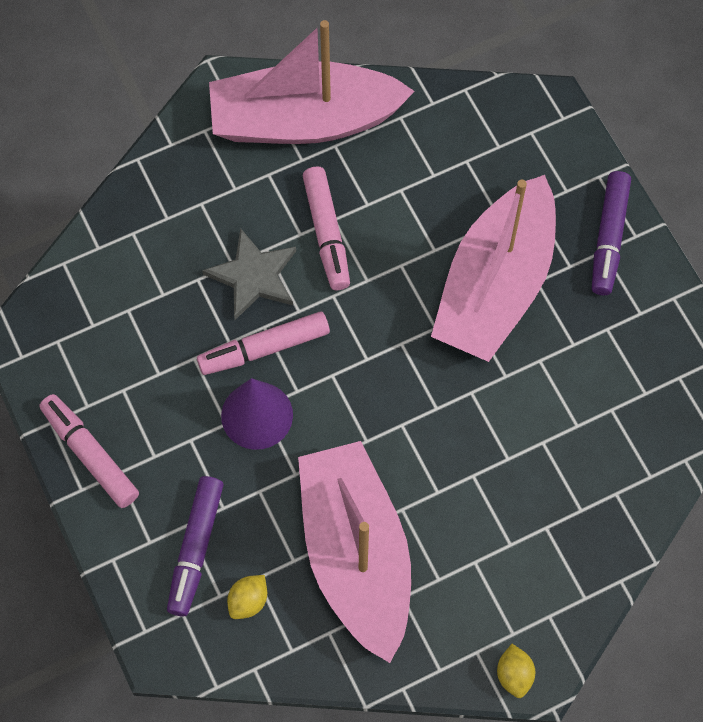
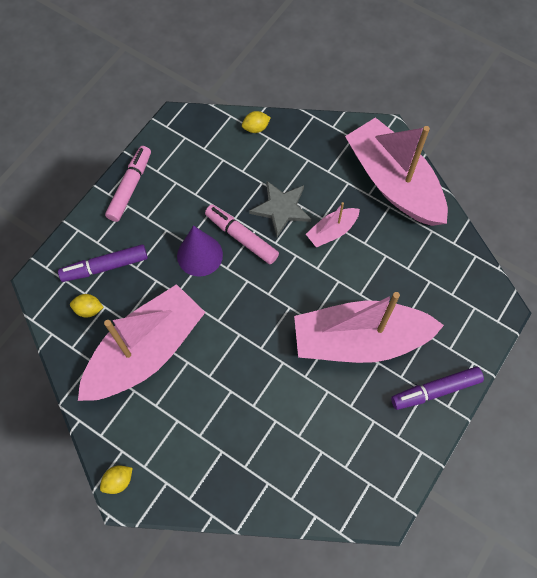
camera: 60 degrees right, 0 degrees up
pink marker [303,166,350,290] -> pink boat [306,202,360,247]
none -> yellow lemon [242,111,271,133]

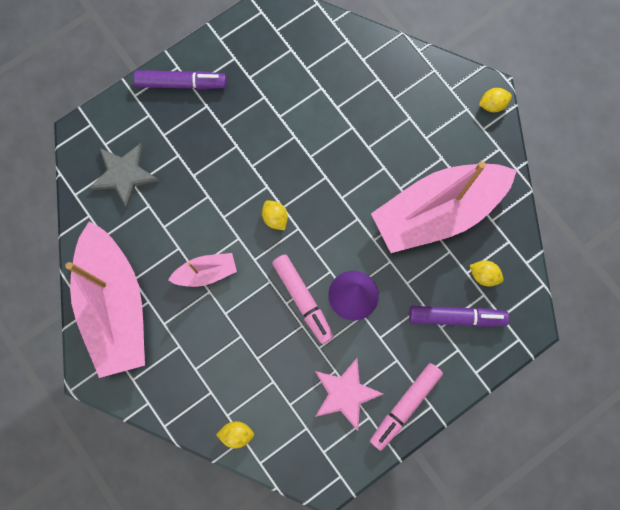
camera: 160 degrees left, 10 degrees up
grey star [249,180,311,237] -> grey star moved to [89,143,159,209]
pink boat [294,292,444,363] -> none
none -> yellow lemon [262,200,288,230]
none -> pink star [315,358,383,431]

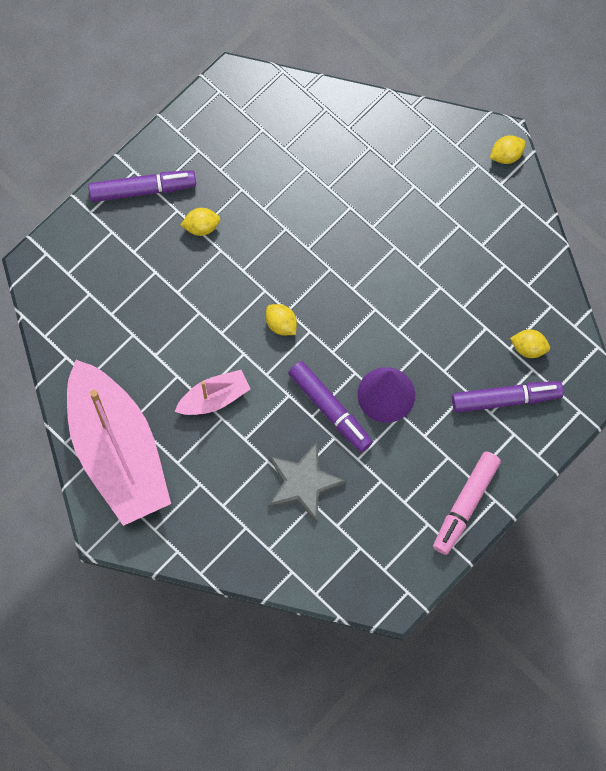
camera: 10 degrees left, 5 degrees down
grey star [89,143,159,209] -> grey star moved to [268,442,347,523]
yellow lemon [216,421,254,448] -> yellow lemon moved to [181,208,220,236]
pink marker [272,254,334,344] -> purple marker [288,361,373,452]
pink star [315,358,383,431] -> none
pink boat [371,161,517,253] -> none

